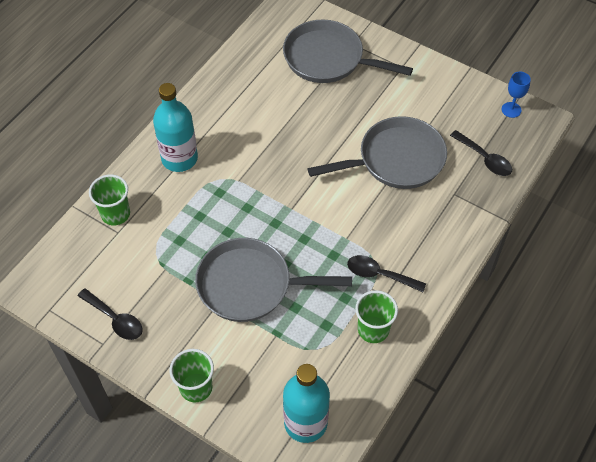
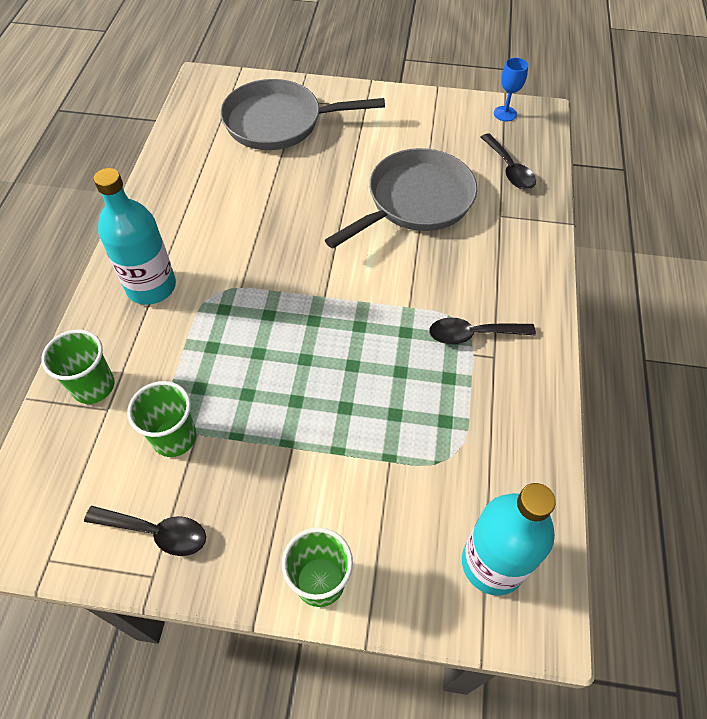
camera: 25 degrees left, 0 degrees up
grey pan [195,238,352,322] -> none
green cup [355,290,398,343] -> green cup moved to [127,381,196,457]
black spoon [450,130,512,176] -> black spoon turned 45 degrees clockwise [481,133,536,189]

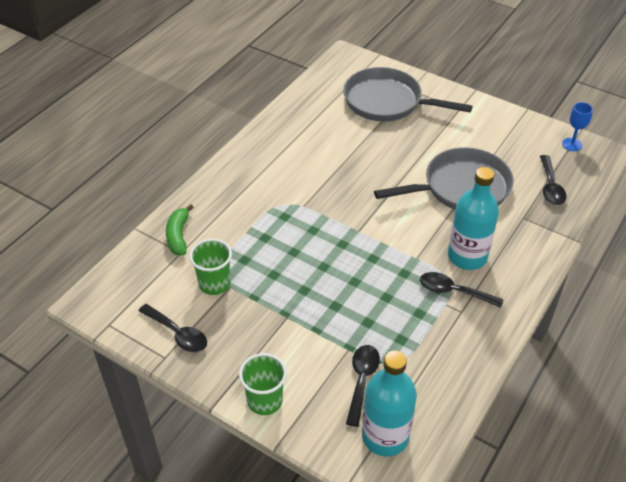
camera: 25 degrees right, 10 degrees down
green cup [41,330,114,404] -> green banana [166,204,194,255]
turquoise bottle [94,168,176,305] -> turquoise bottle moved to [448,167,499,270]
none -> black spoon [346,345,380,427]

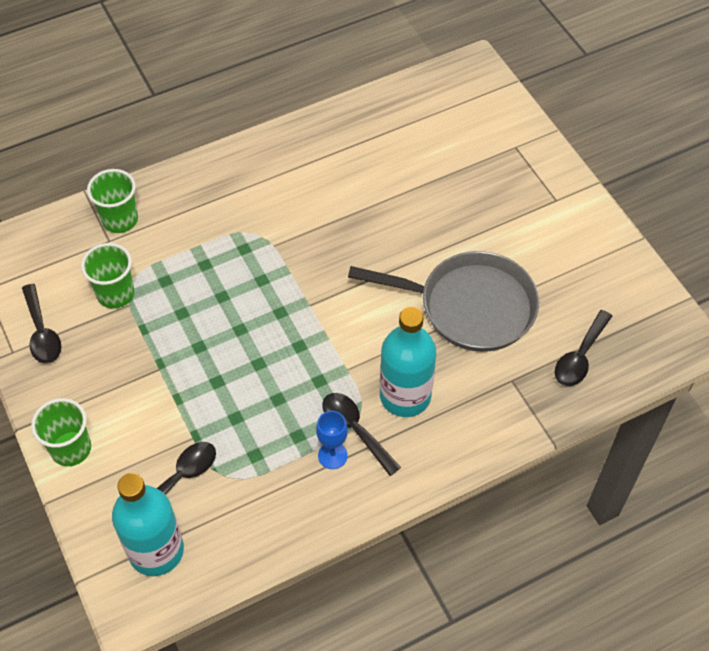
camera: 30 degrees right, 10 degrees up
green banana [166,204,194,255] -> green cup [87,169,138,233]
grey pan [343,67,473,121] -> none
blue goblet [562,102,593,151] -> blue goblet moved to [316,411,348,469]

